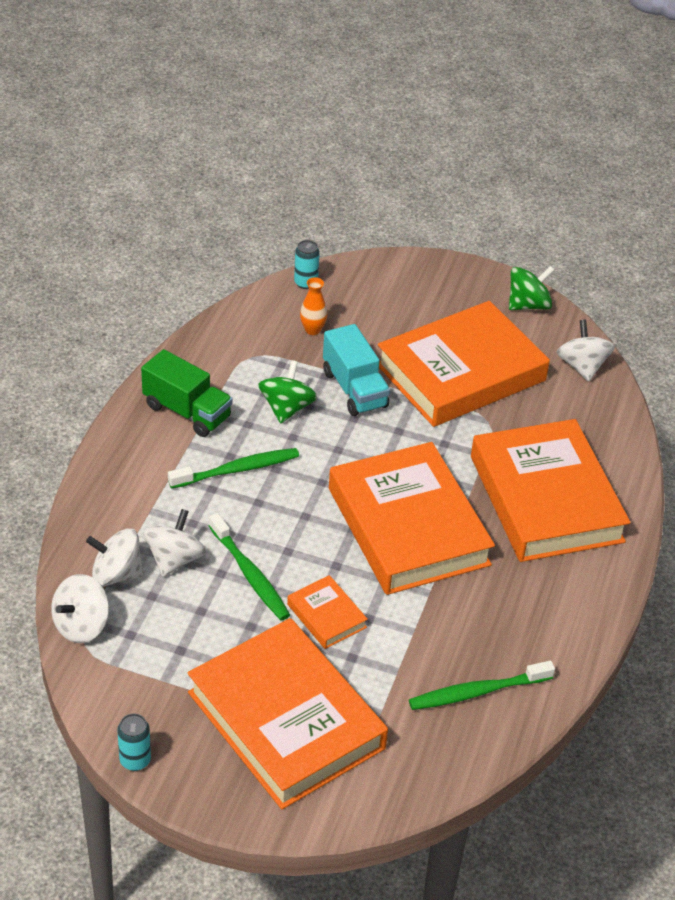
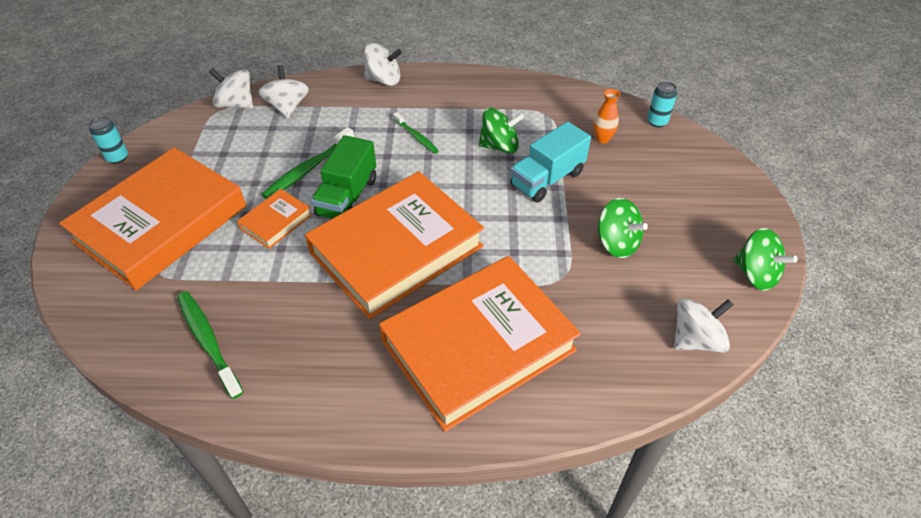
camera: 75 degrees right, 5 degrees up
green truck [141,349,233,437] -> green truck moved to [311,135,376,219]
white spinning top [143,509,206,577] -> white spinning top moved to [364,43,402,86]
green toothbrush [168,448,299,489] -> green toothbrush [393,112,439,154], size x0.62
orange book [378,301,550,427] -> green spinning top [597,198,648,258]

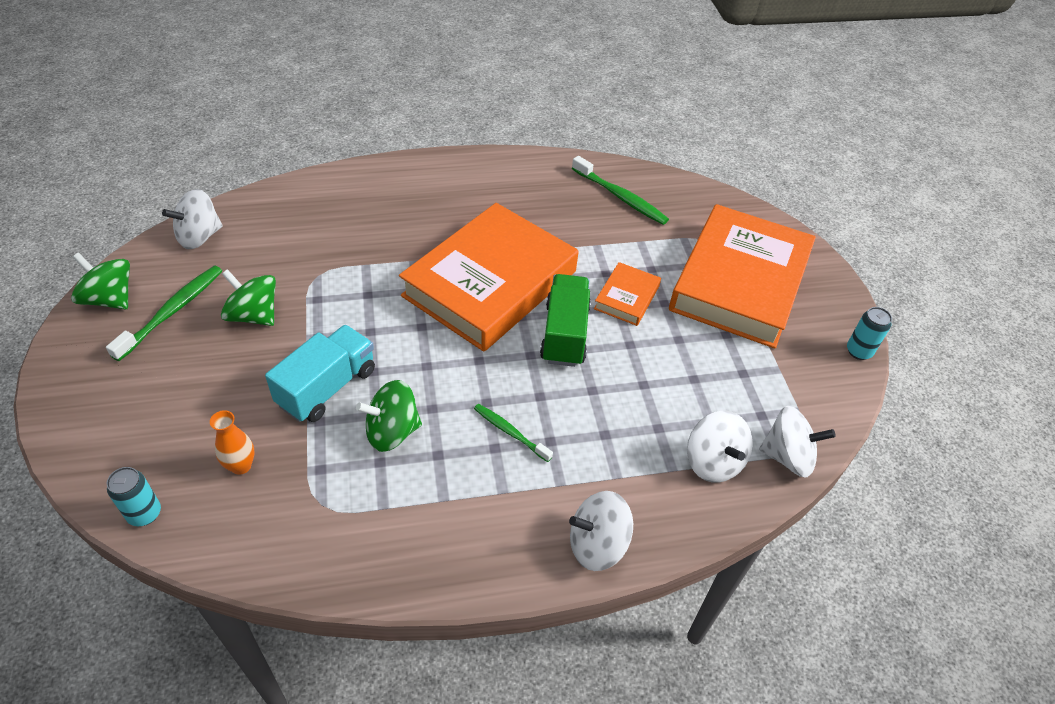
camera: 165 degrees right, 0 degrees up
green toothbrush [262,127,354,199] -> green toothbrush moved to [106,266,222,361]
orange book [379,256,581,432] -> none

